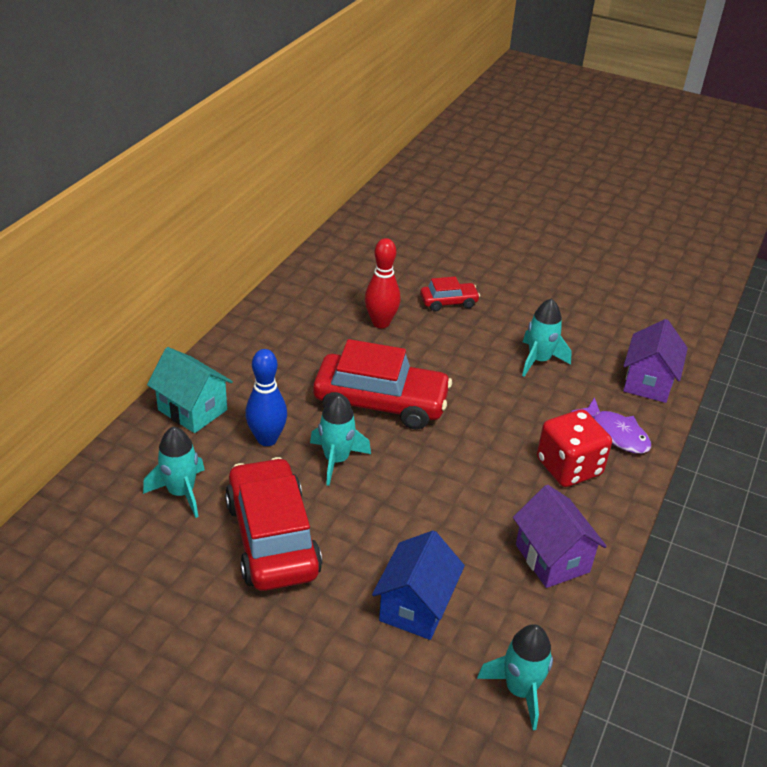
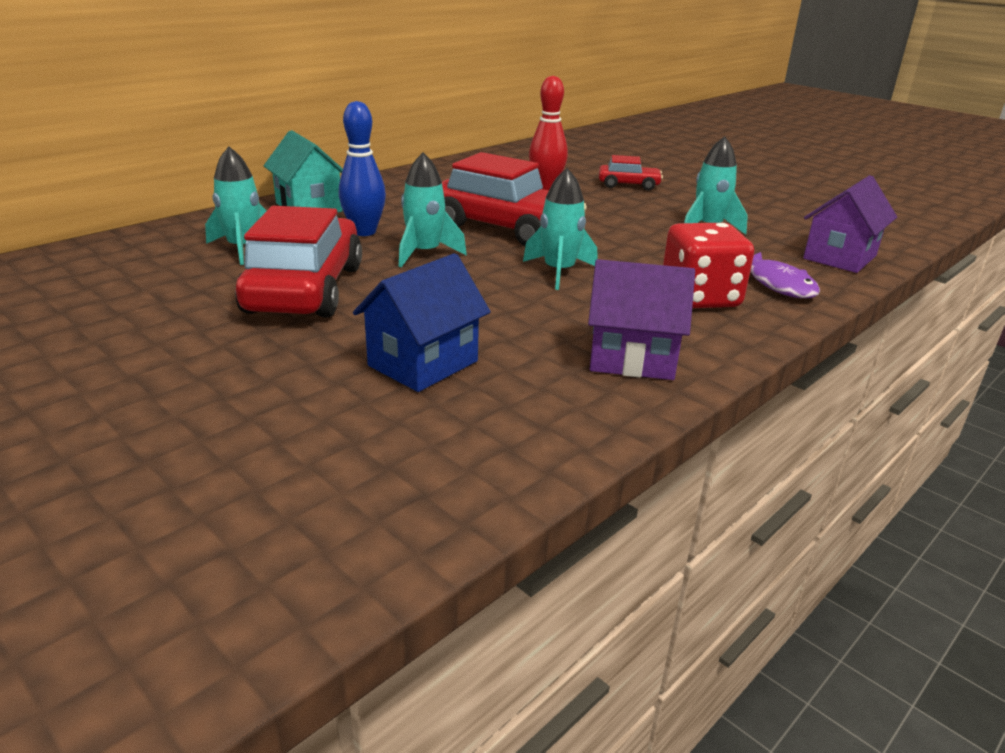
camera: 20 degrees right, 10 degrees down
turquoise rocket [477,624,553,730] -> turquoise rocket moved to [523,168,598,290]
purple house [513,485,607,588] -> purple house turned 75 degrees counterclockwise [588,259,695,380]

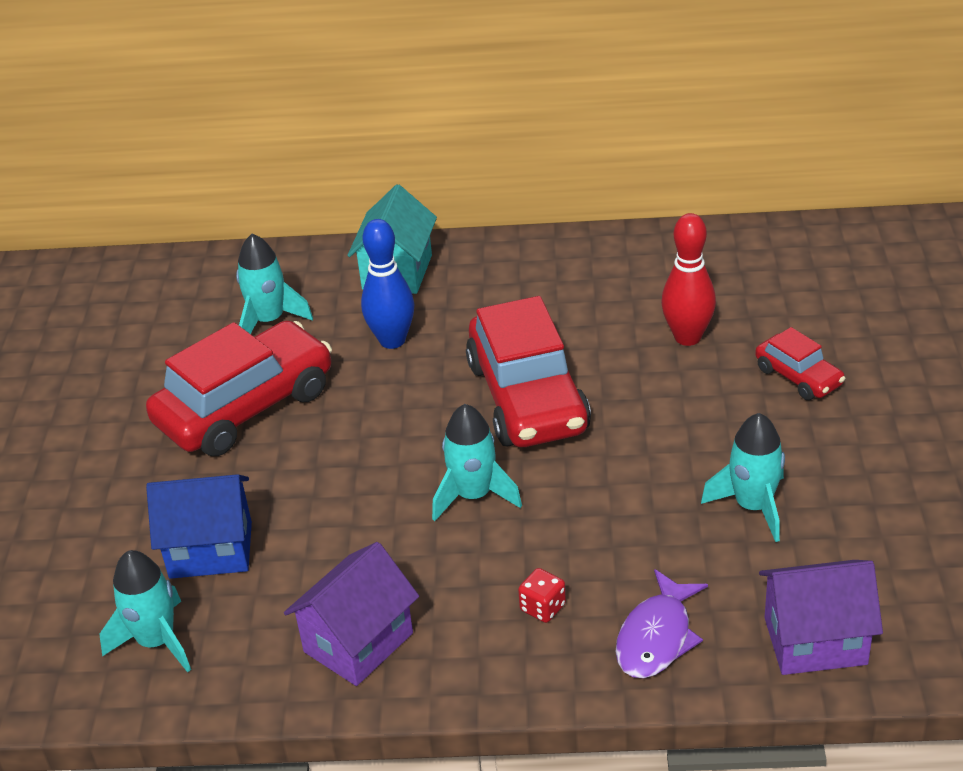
camera: 50 degrees right, 10 degrees up
turquoise rocket [399,152,467,267] -> turquoise rocket moved to [100,550,191,672]
purple house [588,259,695,380] -> purple house turned 75 degrees clockwise [284,542,419,686]
red dice [663,223,754,308] -> red dice [518,568,566,623], size x0.44

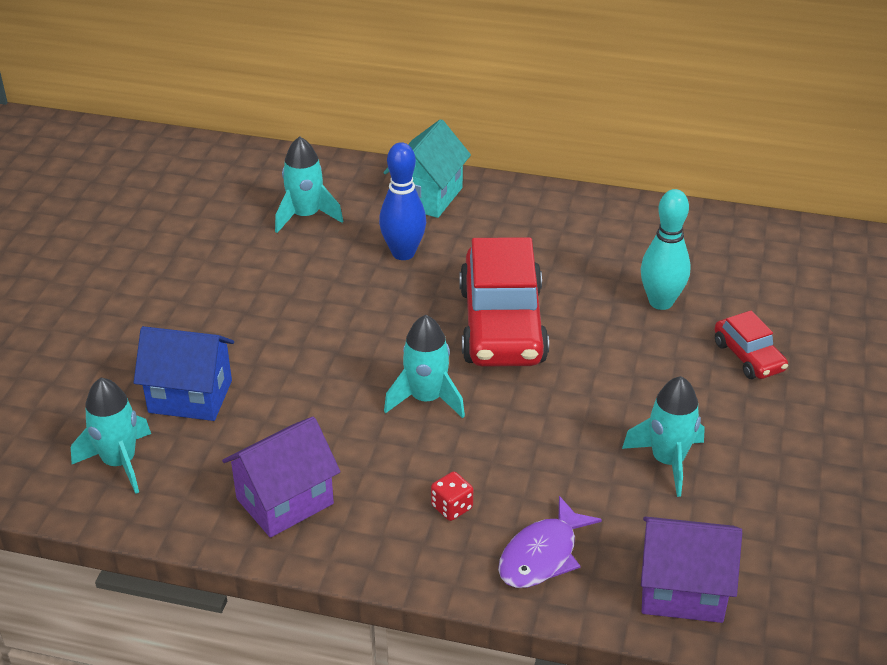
camera: 10 degrees right, 0 degrees up
red car [146,320,332,456] -> none
red bowling pin [661,213,716,346] -> turquoise bowling pin [641,189,691,310]

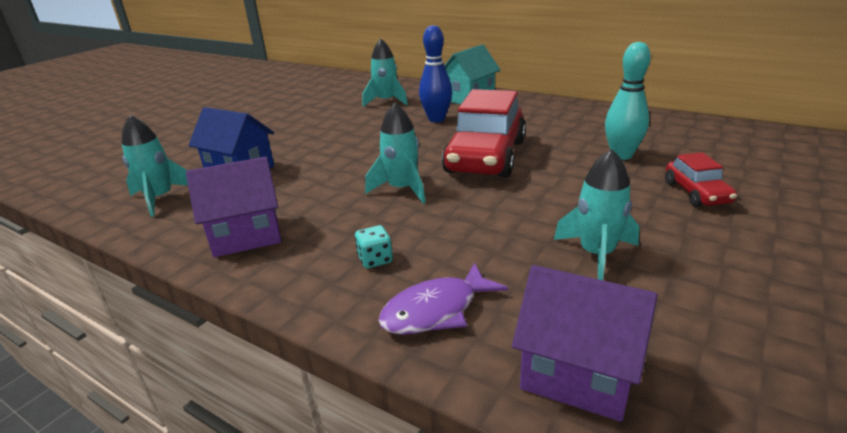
camera: 20 degrees right, 10 degrees down
red dice [431,471,473,521] -> turquoise dice [355,225,393,268]

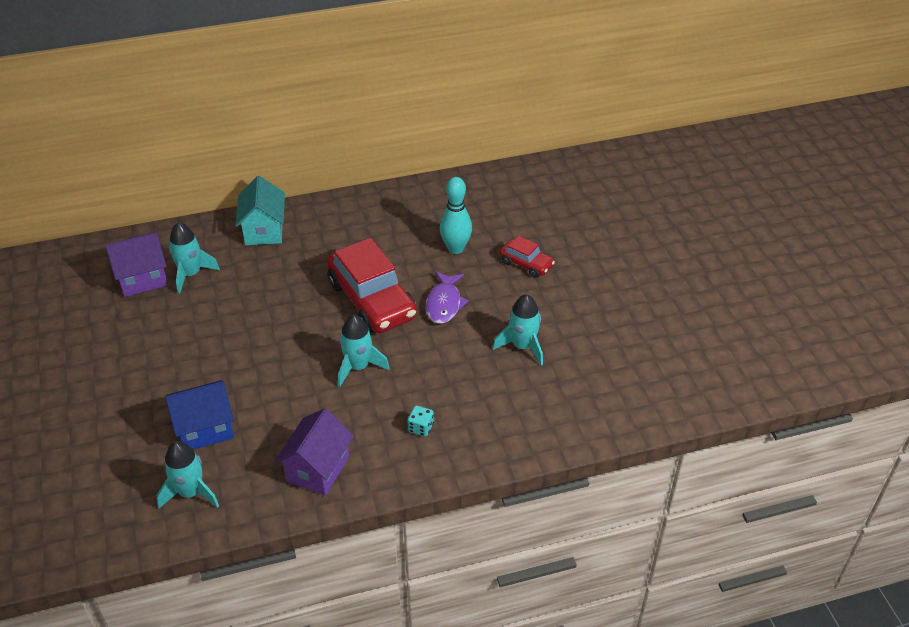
camera: 50 degrees left, 15 degrees up
purple fish [378,262,508,335] -> purple fish moved to [425,271,469,324]
blue bowling pin [419,25,452,123] -> none
purple house [512,265,658,422] -> purple house moved to [105,232,168,297]

